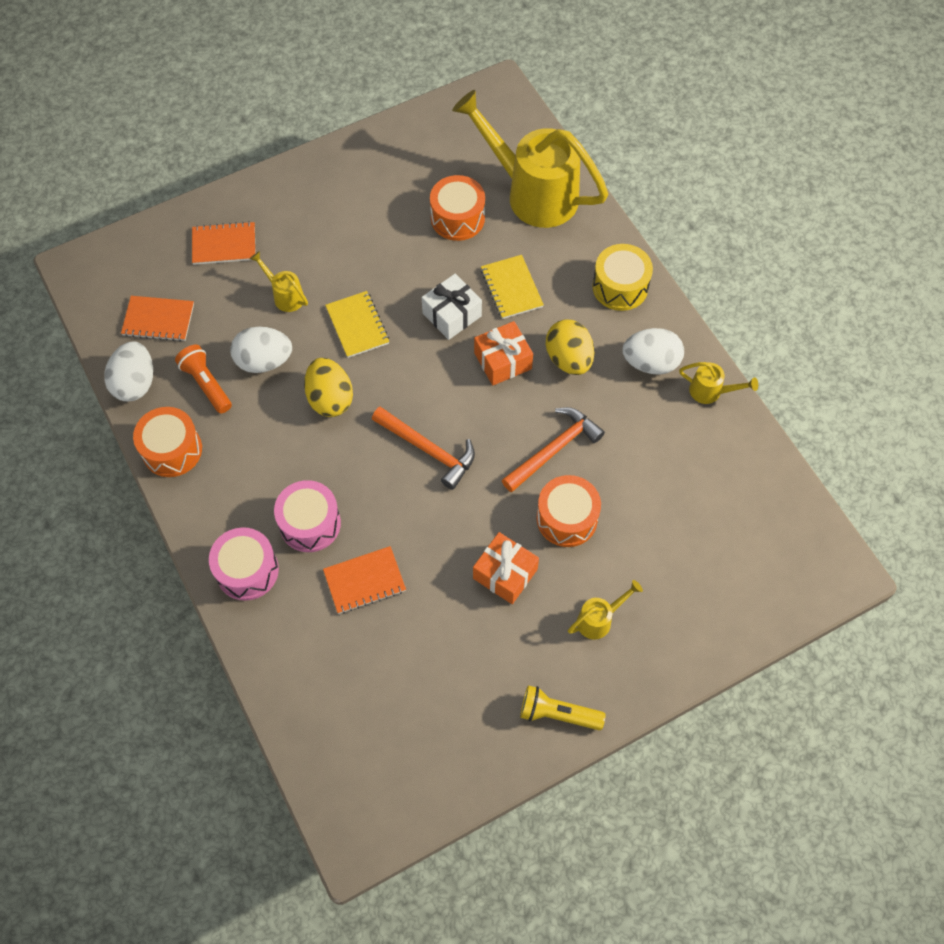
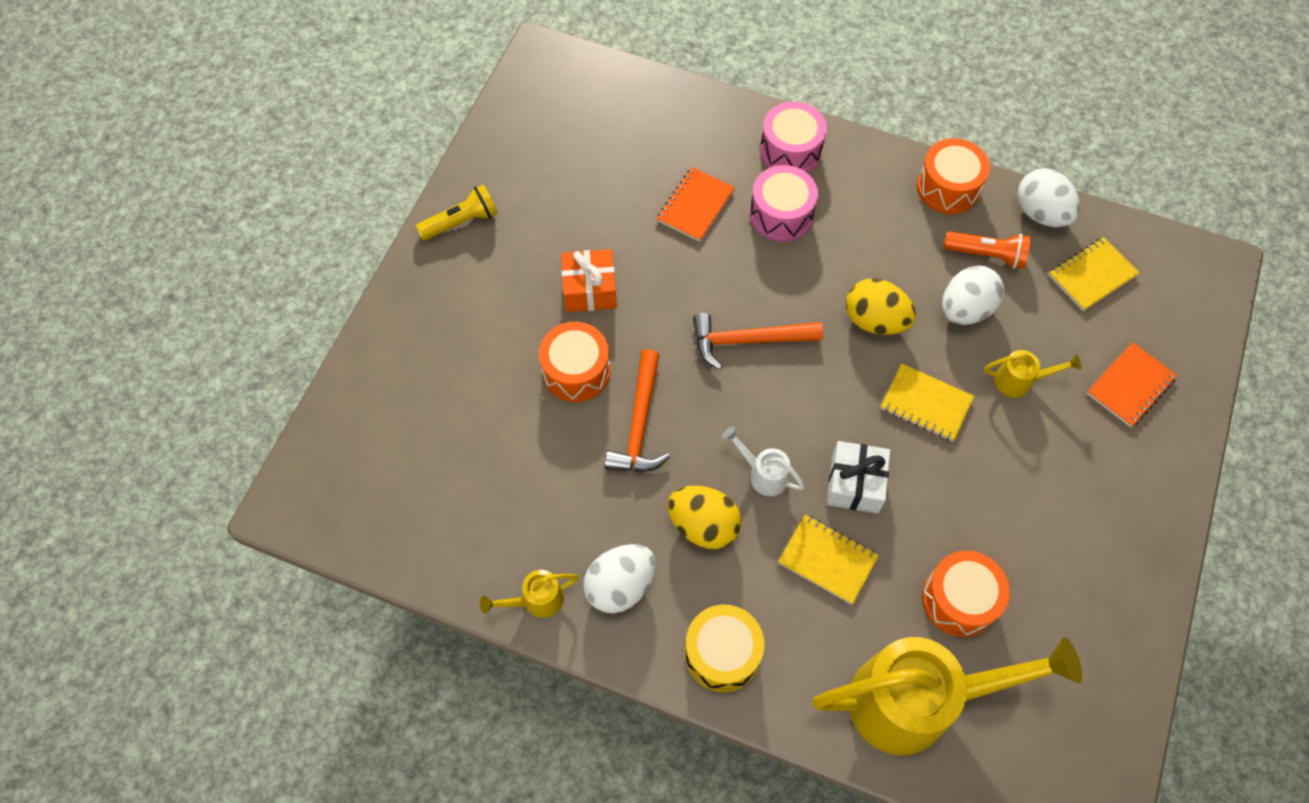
camera: 140 degrees right, 0 degrees up
orange notebook [121,296,194,342] -> yellow notebook [1049,237,1140,311]
orange gift [474,321,533,386] -> white watering can [722,426,805,496]
yellow watering can [568,580,643,639] -> none

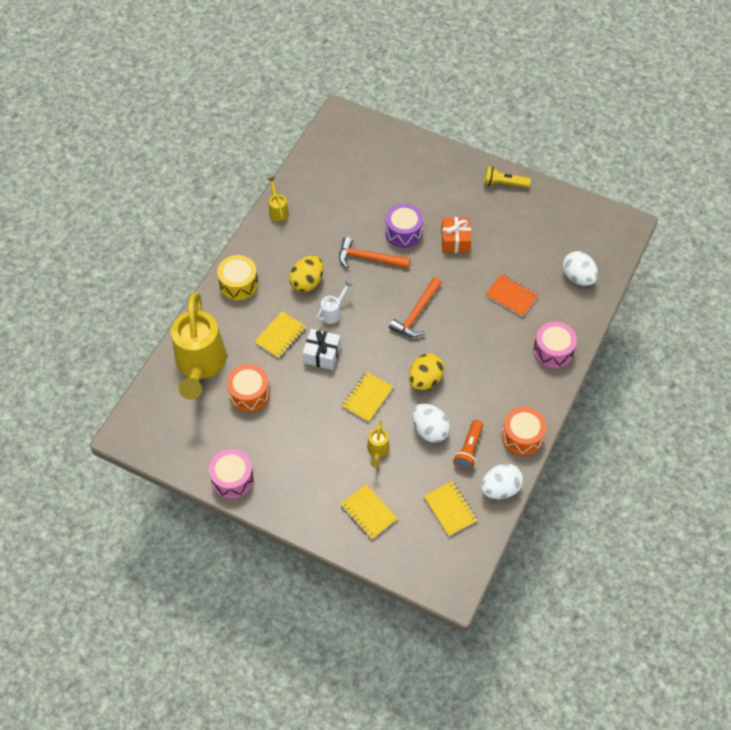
camera: 95 degrees right, 5 degrees down
yellow flashlight [416,184,498,241] -> yellow flashlight turned 120 degrees clockwise [484,166,531,188]
orange drum [539,322,610,402] -> purple drum [385,203,423,248]
white egg [583,544,656,613] -> white egg moved to [562,251,598,286]
orange hammer [693,313,823,370] -> orange hammer turned 150 degrees counterclockwise [389,277,442,337]
pink drum [750,165,818,242] -> pink drum moved to [209,449,254,499]
orange notebook [1087,342,1178,427] -> yellow notebook [340,484,398,539]

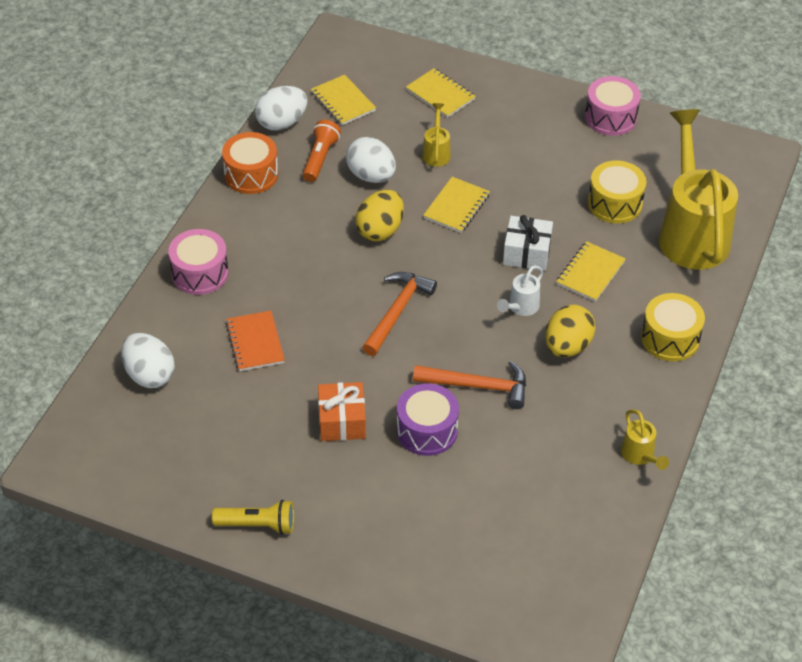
camera: 175 degrees right, 10 degrees down
orange drum [227,364,270,412] -> yellow drum [588,160,646,223]
orange notebook [485,274,538,317] -> orange notebook turned 45 degrees clockwise [226,311,285,371]

